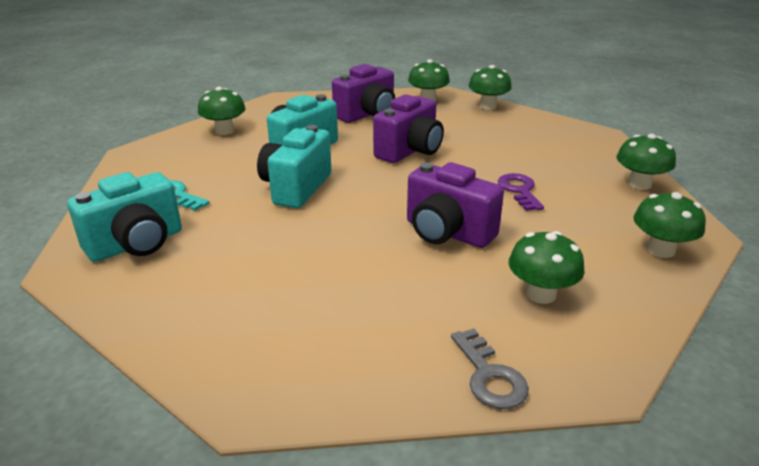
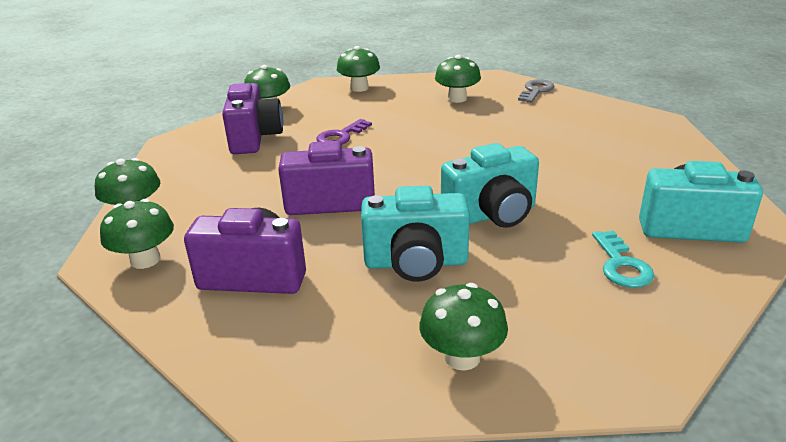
camera: 130 degrees left, 0 degrees up
purple camera [407,162,504,248] -> purple camera moved to [222,83,283,154]

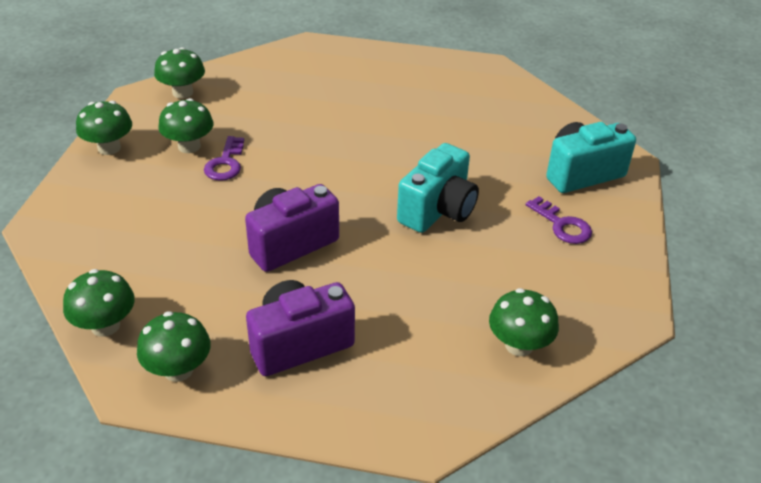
camera: 35 degrees left, 10 degrees up
purple camera [222,83,283,154] -> none
turquoise camera [361,186,470,282] -> none
green mushroom [435,55,481,103] -> green mushroom moved to [159,98,214,153]
grey key [518,79,555,103] -> none
turquoise key [592,231,654,288] -> purple key [526,196,592,244]

